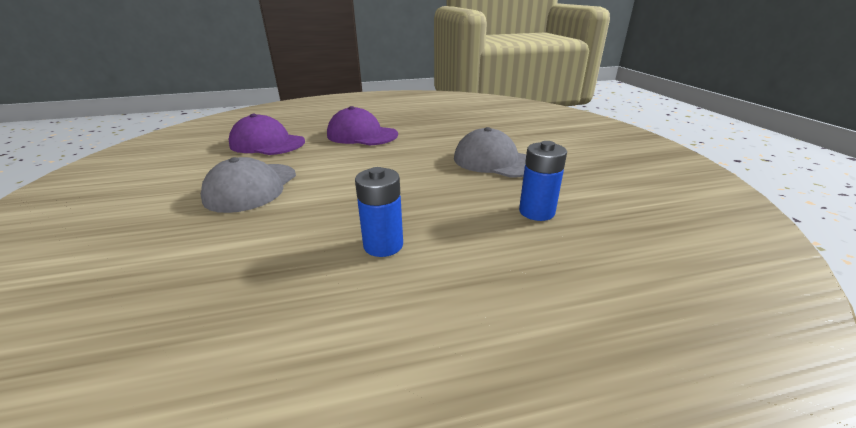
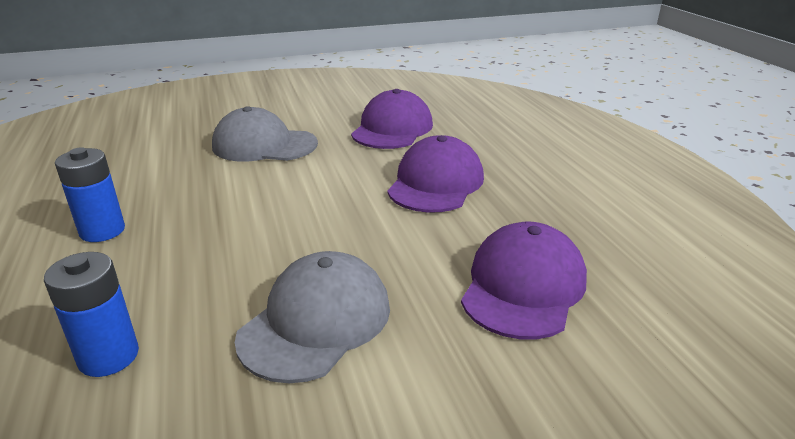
camera: 85 degrees right, 0 degrees up
none -> purple cap [461,222,587,339]

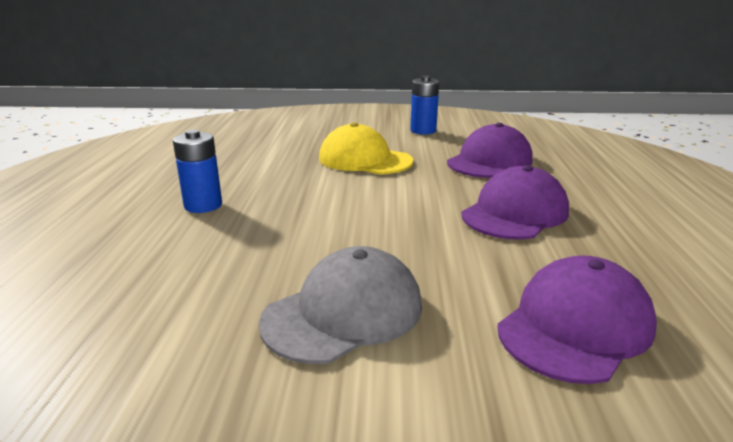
camera: 20 degrees right, 5 degrees down
blue battery [44,252,139,377] -> blue battery moved to [410,76,439,135]
grey cap [212,106,318,162] -> yellow cap [319,122,413,174]

